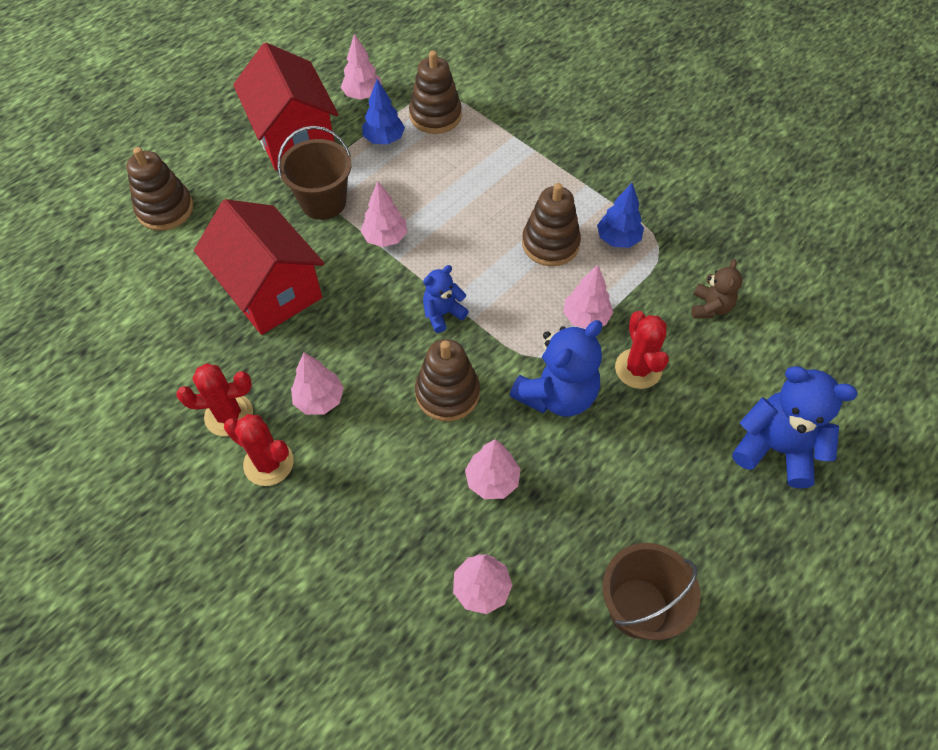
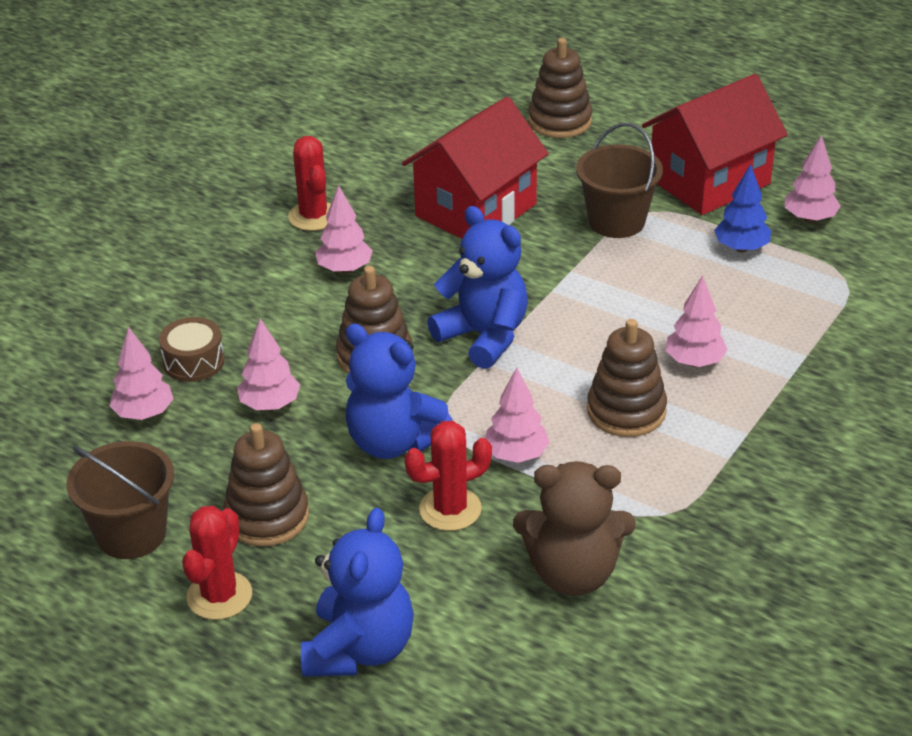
camera: 80 degrees right, 20 degrees down
red cactus [224,414,294,486] -> red cactus moved to [182,506,252,620]
pink tree [361,181,407,247] -> pink tree moved to [666,275,728,367]
brown stacking toy [409,51,462,134] -> brown stacking toy moved to [223,423,309,546]
blue teddy bear [423,265,469,333] -> blue teddy bear [427,206,528,369], size x1.79
blue tree [597,183,644,248] -> none
brown teddy bear [692,259,742,318] -> brown teddy bear [513,461,636,596], size x1.79
none -> brown drum [159,317,225,382]

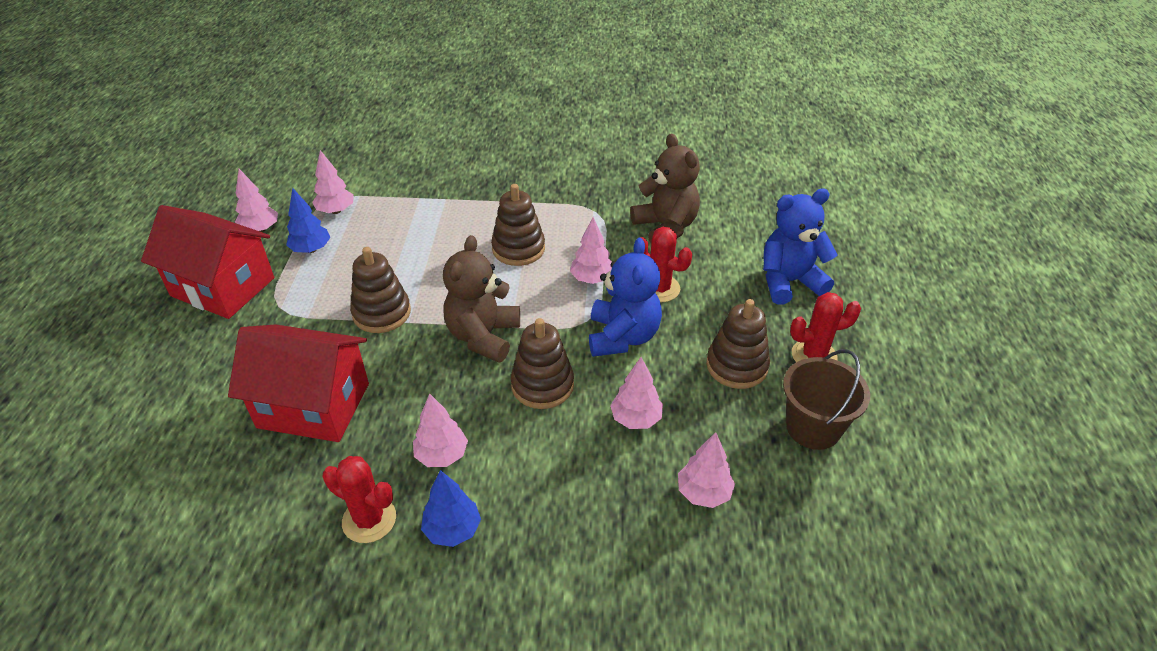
camera: 120 degrees left, 5 degrees up
brown drum [159,317,225,382] -> none
red cactus [288,136,331,231] -> red cactus turned 75 degrees clockwise [323,456,396,543]
blue teddy bear [427,206,528,369] -> brown teddy bear [443,235,520,363]
brown stacking toy [528,38,592,138] -> brown stacking toy moved to [350,247,411,333]
brown bucket [576,123,663,238] -> none
pink tree [666,275,728,367] -> pink tree moved to [312,150,354,214]
none -> blue tree [421,470,481,547]

